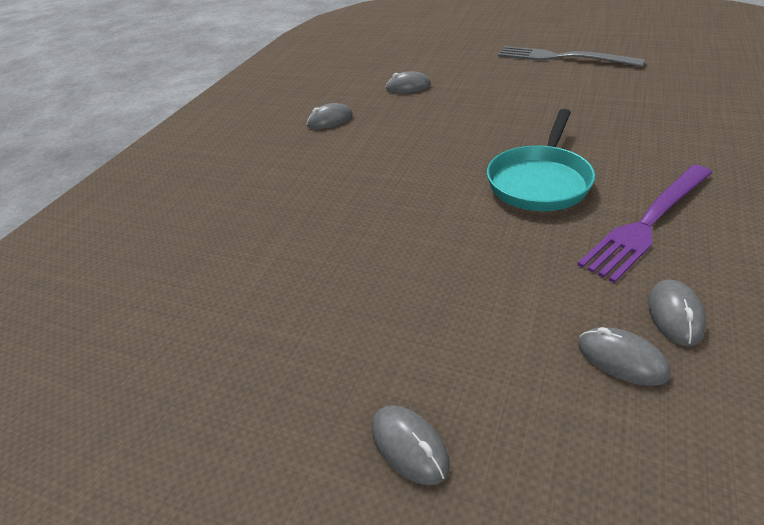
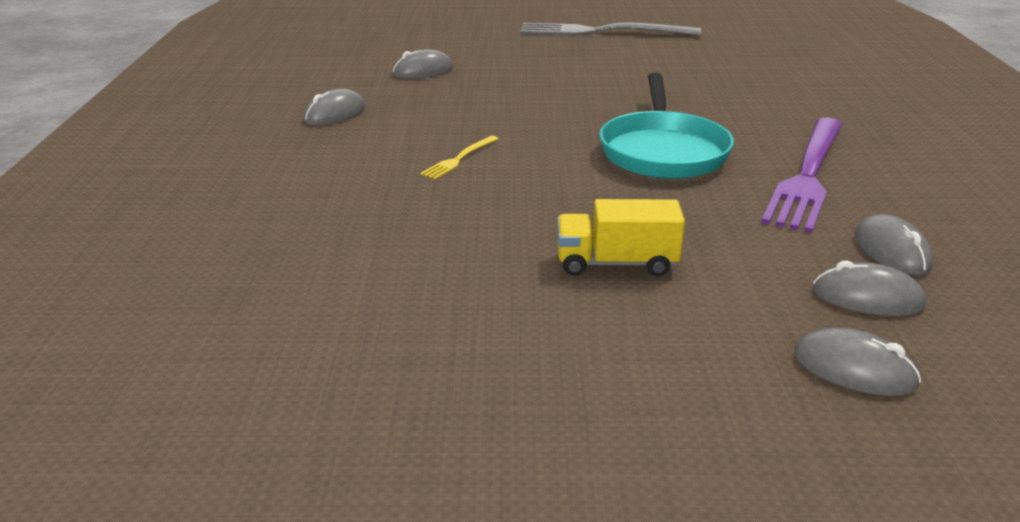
camera: 25 degrees left, 10 degrees down
grey mouse [372,405,450,485] -> grey mouse moved to [794,328,921,396]
none -> yellow fork [420,136,498,179]
none -> yellow truck [557,199,685,276]

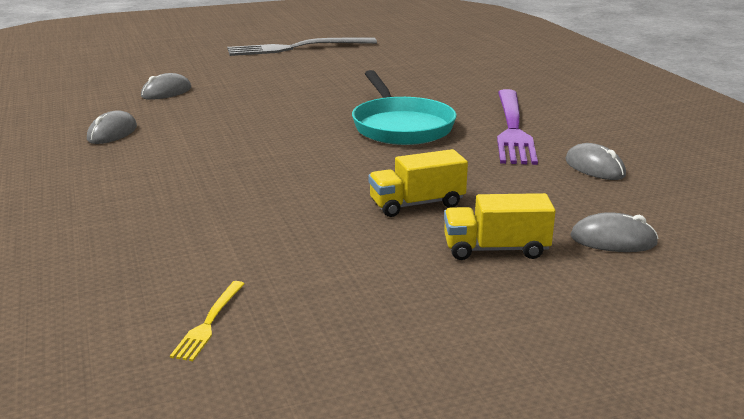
camera: 20 degrees left, 5 degrees down
yellow fork [420,136,498,179] -> yellow fork moved to [170,281,244,361]
grey mouse [813,260,926,316] -> none
none -> yellow truck [444,193,555,260]

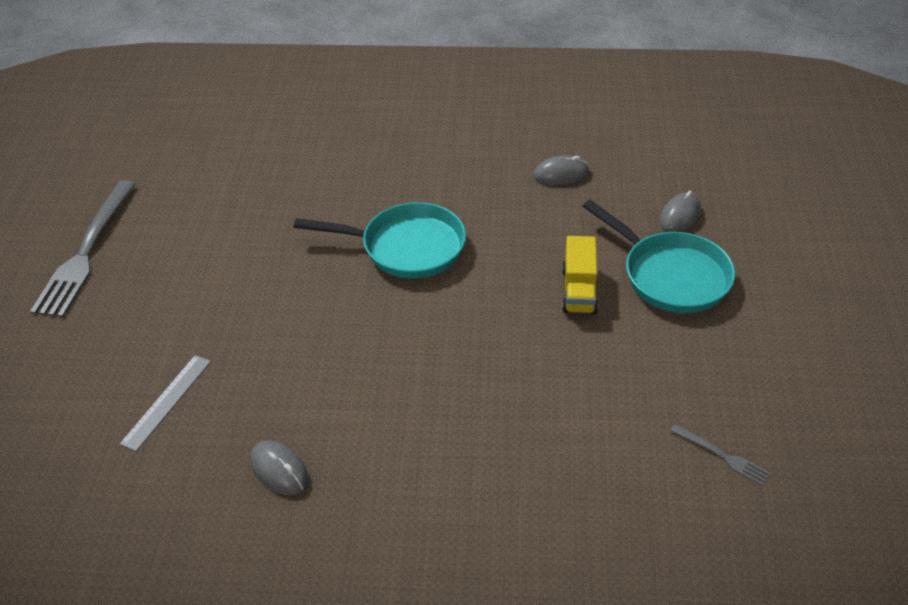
camera: 65 degrees left, 20 degrees up
grey mouse [141,73,191,100] -> grey ruler [120,355,211,452]
yellow fork [170,281,244,361] -> grey fork [670,424,770,486]
yellow truck [444,193,555,260] -> turquoise pan [583,200,735,313]
purple fork [497,89,538,165] -> none

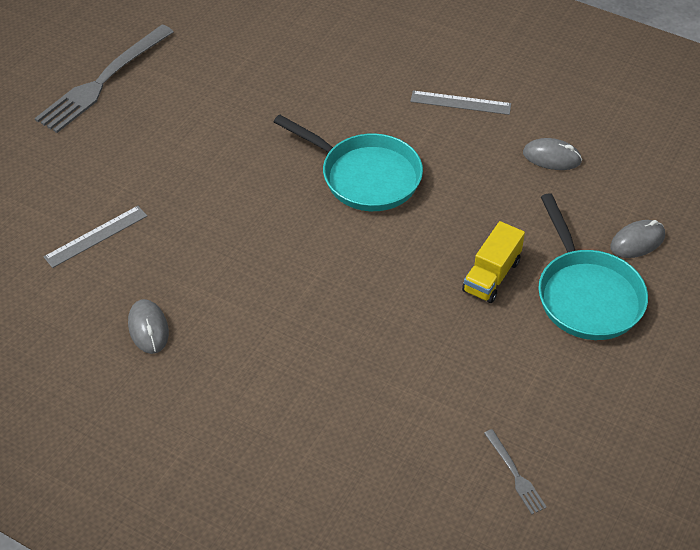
camera: 25 degrees right, 5 degrees up
none -> grey ruler [410,91,511,115]

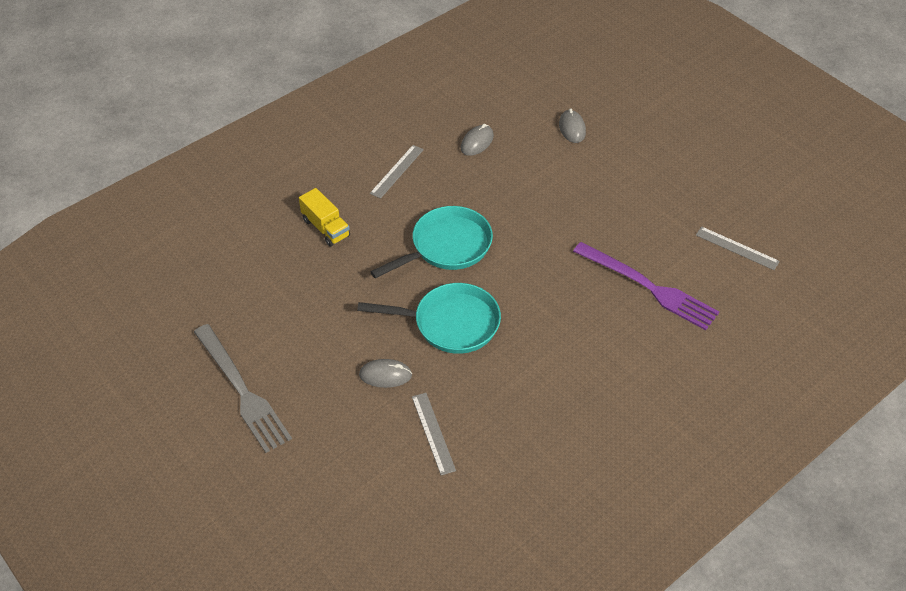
camera: 70 degrees left, 0 degrees up
grey mouse [128,299,169,354] -> grey mouse moved to [359,359,412,388]
yellow truck [462,221,525,303] -> yellow truck moved to [299,188,350,247]
grey fork [484,429,547,514] -> grey ruler [696,227,780,270]
turquoise pan [538,193,648,340] -> turquoise pan moved to [357,283,501,354]
none -> purple fork [573,242,719,330]

